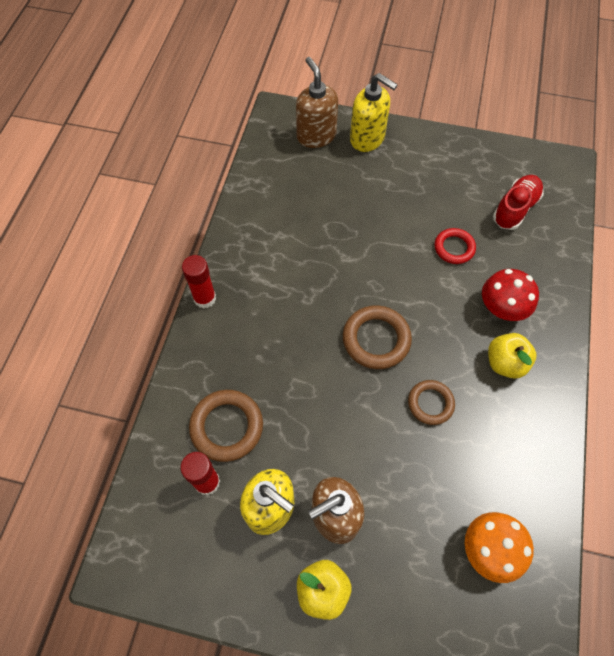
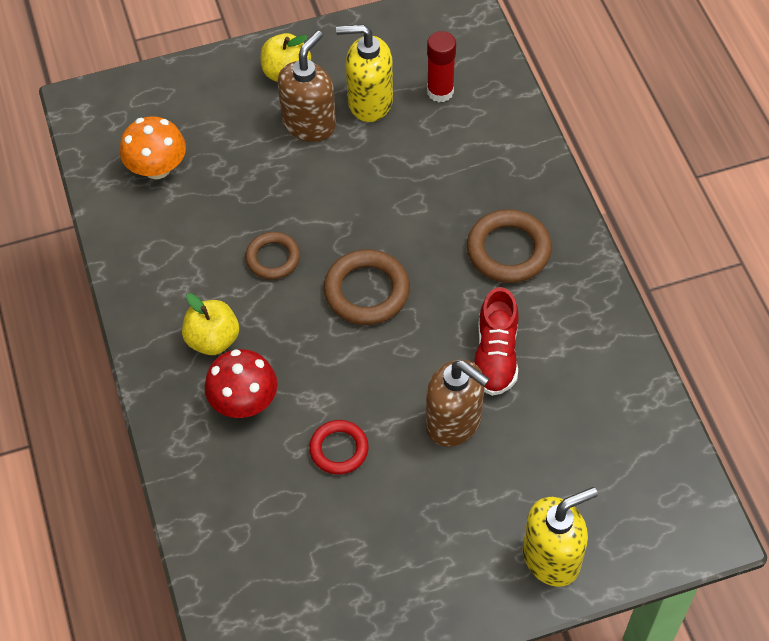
camera: 150 degrees right, 5 degrees down
red glue stick [182,255,216,309] -> none
brown ring [189,390,263,462] -> brown ring moved to [467,209,552,283]
brown soap dispenser [296,57,338,148] -> brown soap dispenser moved to [426,360,489,447]
yellow soap dispenser [350,73,398,152] -> yellow soap dispenser turned 150 degrees clockwise [523,487,598,587]
red shoe [493,175,544,230] -> red shoe moved to [474,287,519,396]

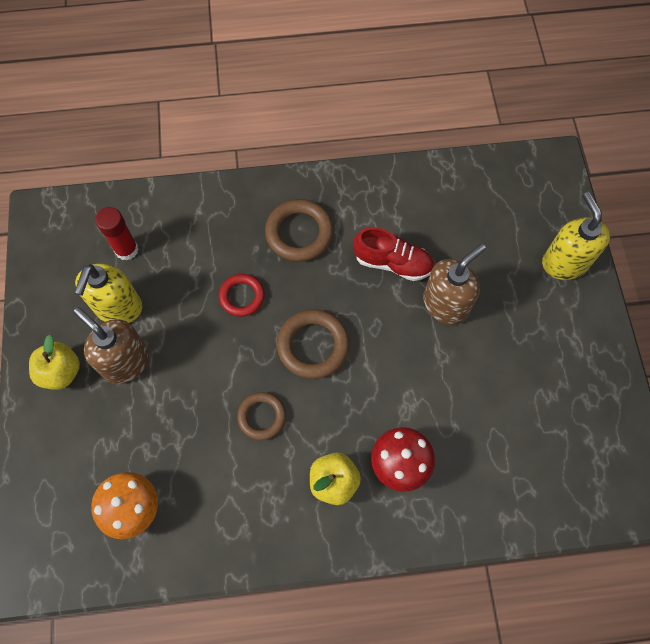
camera: 80 degrees left, 10 degrees up
red ring [309,420,368,475] -> red ring moved to [219,274,265,317]

